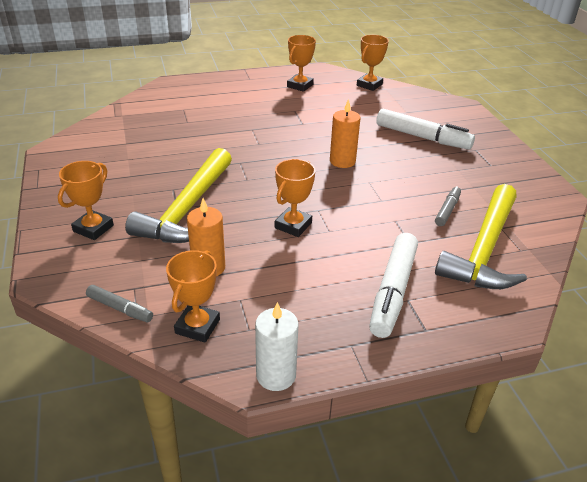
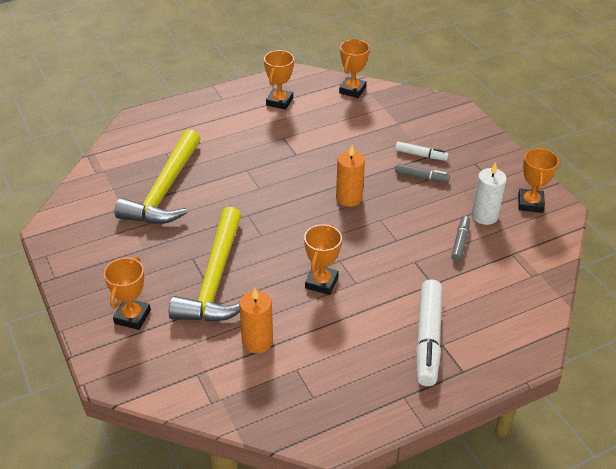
camera: 10 degrees left, 5 degrees up
grey marker [86,285,153,322] -> grey marker moved to [395,163,450,183]
orange trophy [166,250,220,343] -> orange trophy moved to [518,148,559,213]
white candle [255,302,299,391] -> white candle moved to [471,162,507,225]
white marker [376,109,475,150] -> white marker [395,142,449,161], size x0.53
yellow hammer [435,184,527,289] -> yellow hammer moved to [114,129,201,224]

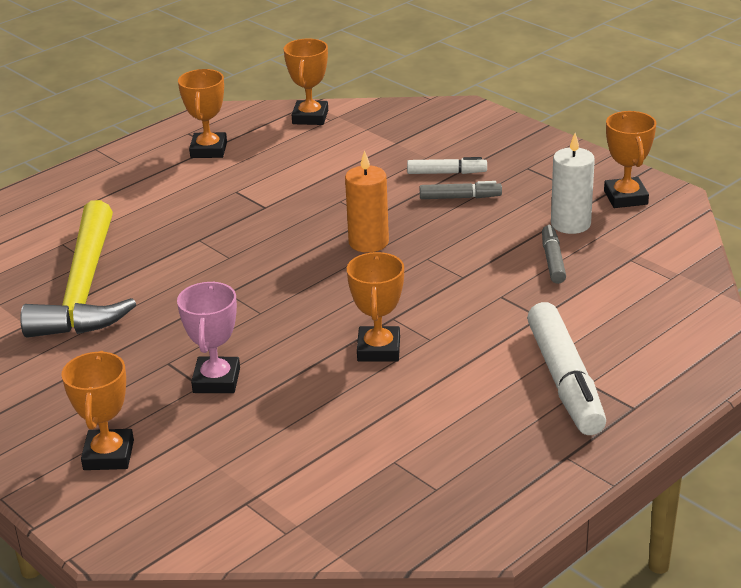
camera: 15 degrees left, 10 degrees down
yellow hammer [169,207,242,322] -> pink trophy [177,281,240,393]
orange candle [239,288,273,353] -> none

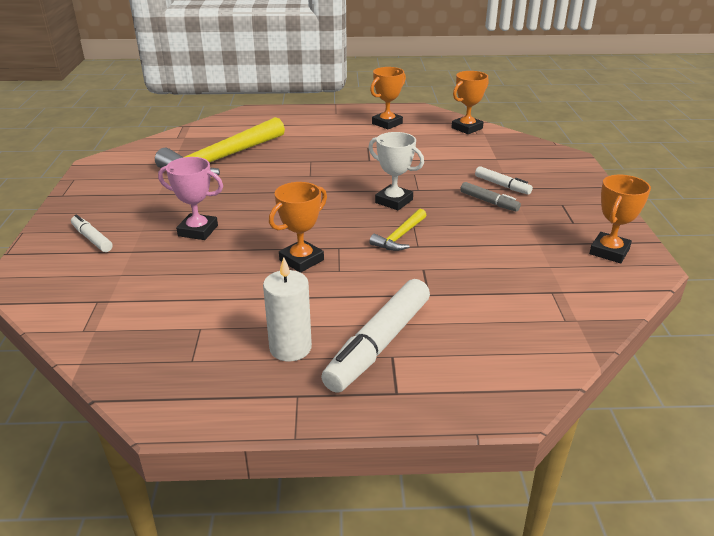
camera: 40 degrees right, 0 degrees up
orange trophy [61,351,134,470] -> white marker [71,214,113,252]
pink trophy [177,281,240,393] -> pink trophy turned 60 degrees clockwise [158,157,223,240]
orange candle [345,150,389,253] -> white trophy [369,132,424,210]
grey marker [542,225,566,284] -> none
white candle [551,133,595,234] -> white candle moved to [263,257,312,361]
none -> yellow hammer [369,209,426,251]

